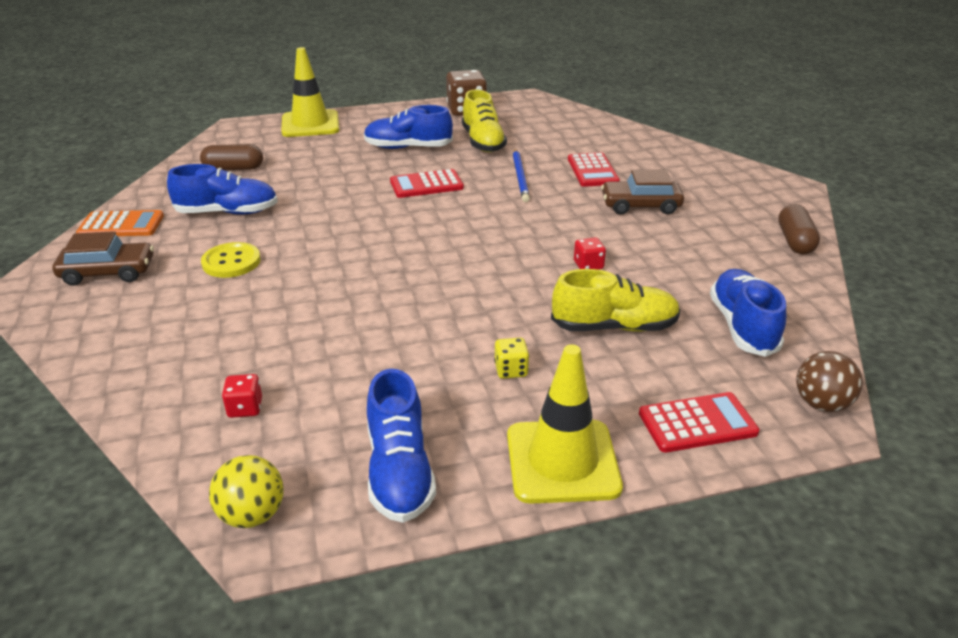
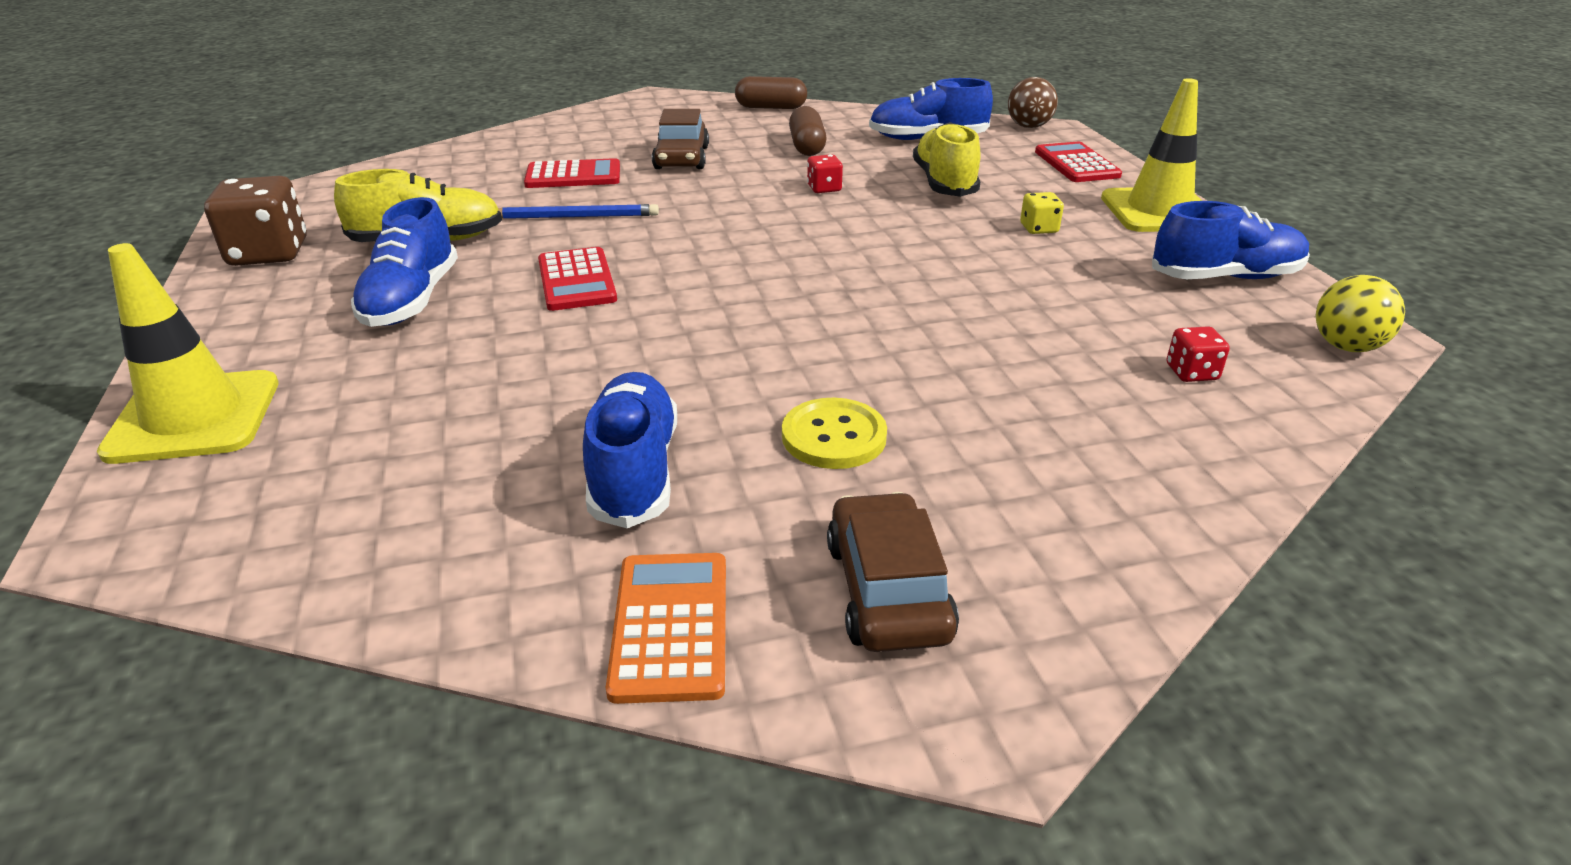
camera: 90 degrees left, 0 degrees up
brown capsule [200,144,263,170] -> brown capsule moved to [789,106,827,156]

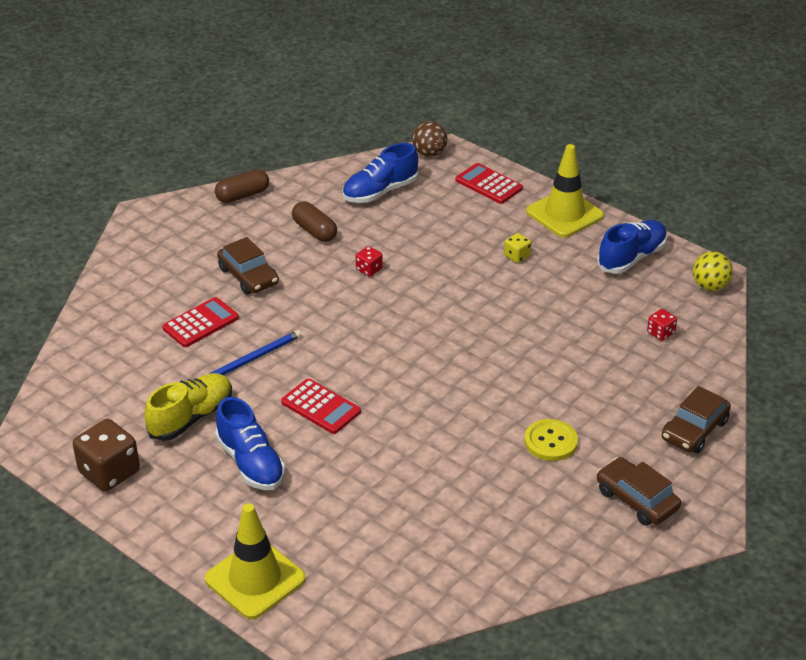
camera: 35 degrees left, 5 degrees up
blue shoe [583,372,677,528] -> none
orange calculator [606,553,726,704] -> none
yellow shoe [913,122,980,197] -> none
none -> brown car [662,386,731,453]

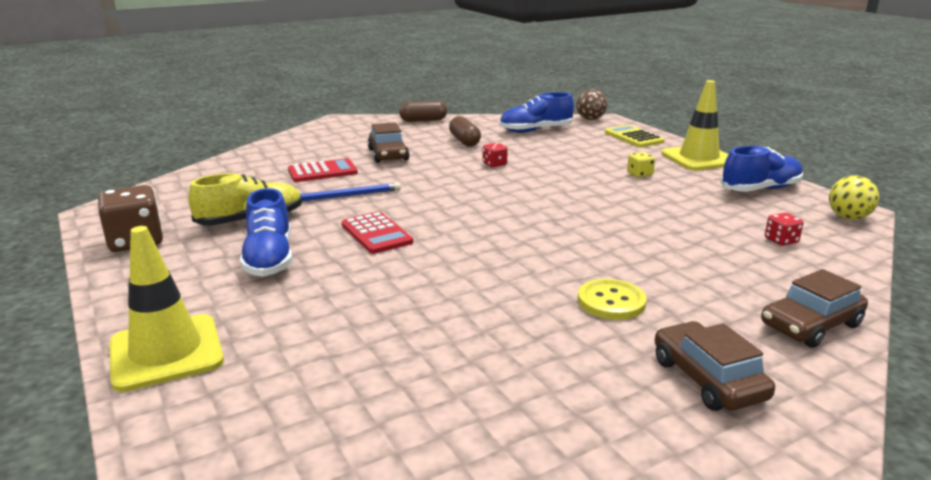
camera: 20 degrees right, 15 degrees down
red calculator [455,163,523,204] -> yellow calculator [605,125,664,147]

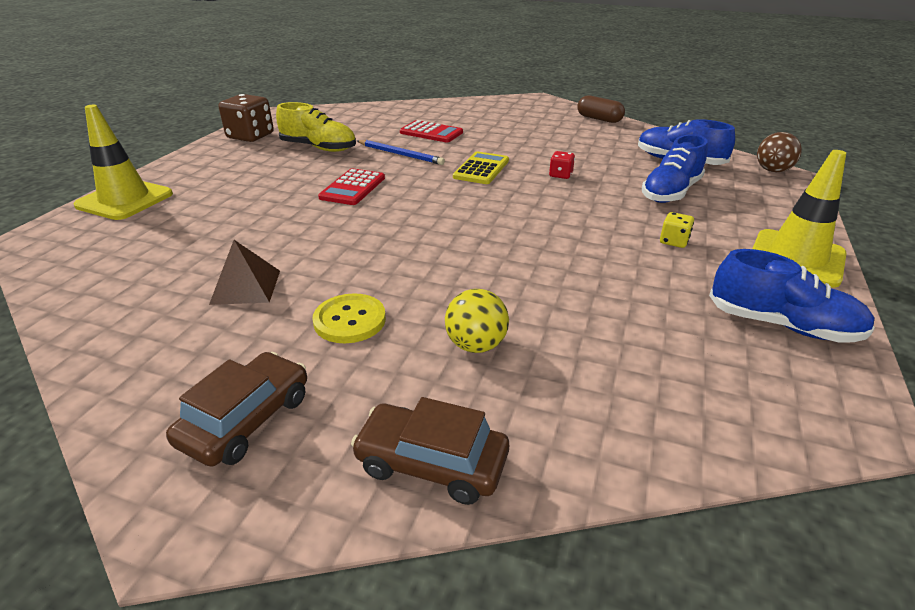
camera: 50 degrees right, 10 degrees up
blue shoe [240,188,293,277] -> blue shoe moved to [642,134,707,203]
brown car [368,122,410,163] -> none
brown capsule [449,116,481,147] -> none
yellow calculator [605,125,664,147] -> yellow calculator moved to [453,152,509,184]
red dice [765,213,803,246] -> none
yellow ball [829,176,879,220] -> yellow ball moved to [445,289,509,353]
none -> brown pyramid [209,240,280,305]

